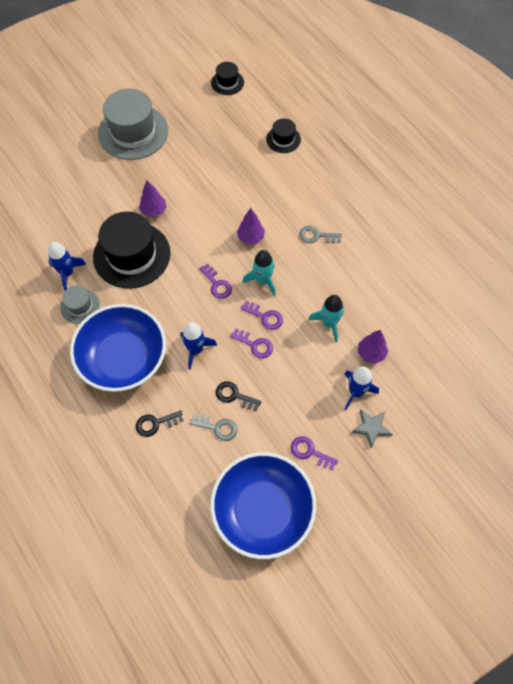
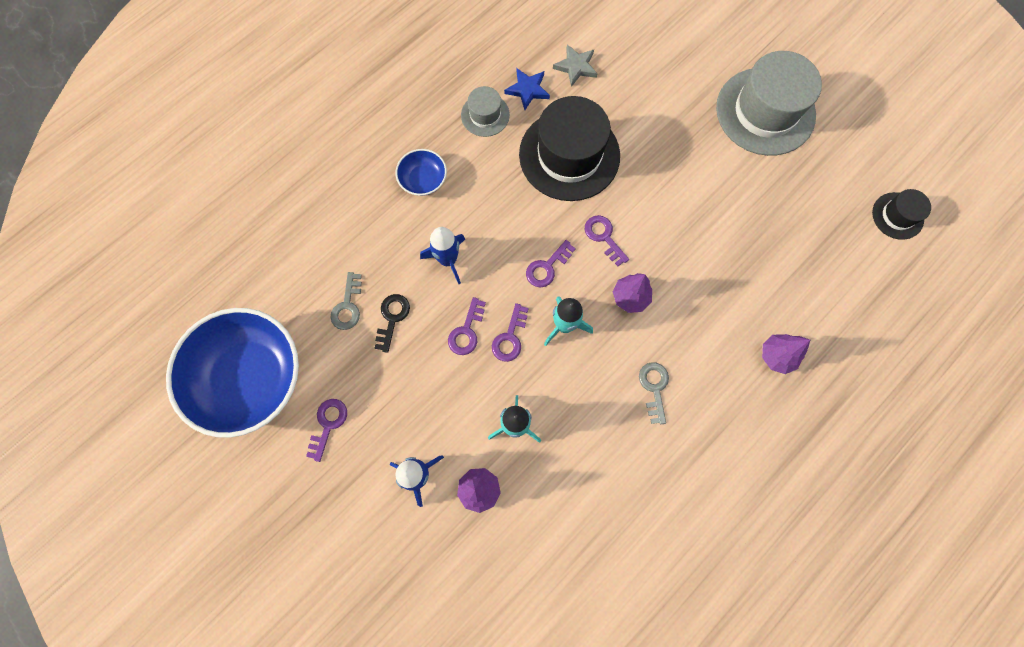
camera: 80 degrees right, 10 degrees up
blue rocket [48,242,87,290] -> blue star [504,68,550,110]
blue bowl [70,304,166,392] -> blue bowl [396,149,447,196], size x0.44
black key [136,410,183,437] -> none
purple tree [139,180,166,217] -> purple tree moved to [762,334,810,374]
black hat [266,118,301,153] -> none
grey star [352,409,393,448] -> grey star moved to [553,44,598,87]
none -> purple key [585,215,629,266]

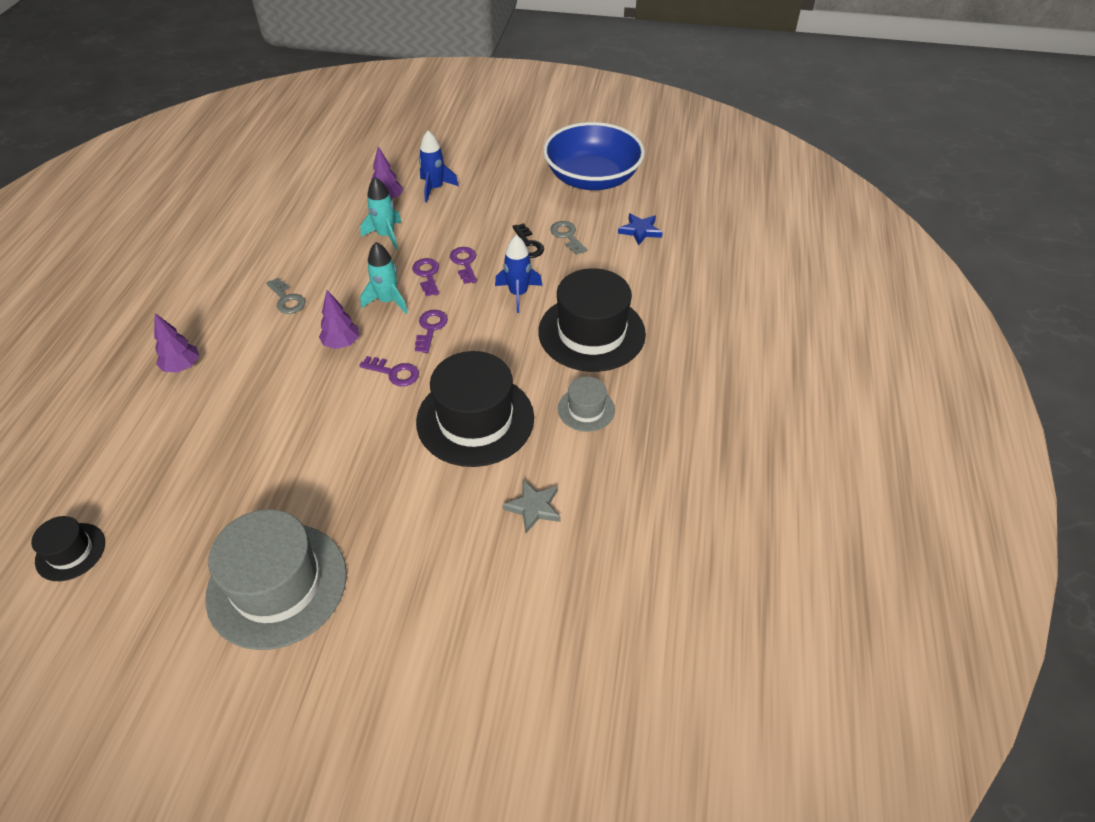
camera: 145 degrees right, 25 degrees down
purple key [306,399,347,462] -> none
blue bowl [396,149,447,196] -> black hat [538,268,646,372]
blue star [504,68,550,110] -> blue star moved to [618,213,663,245]

